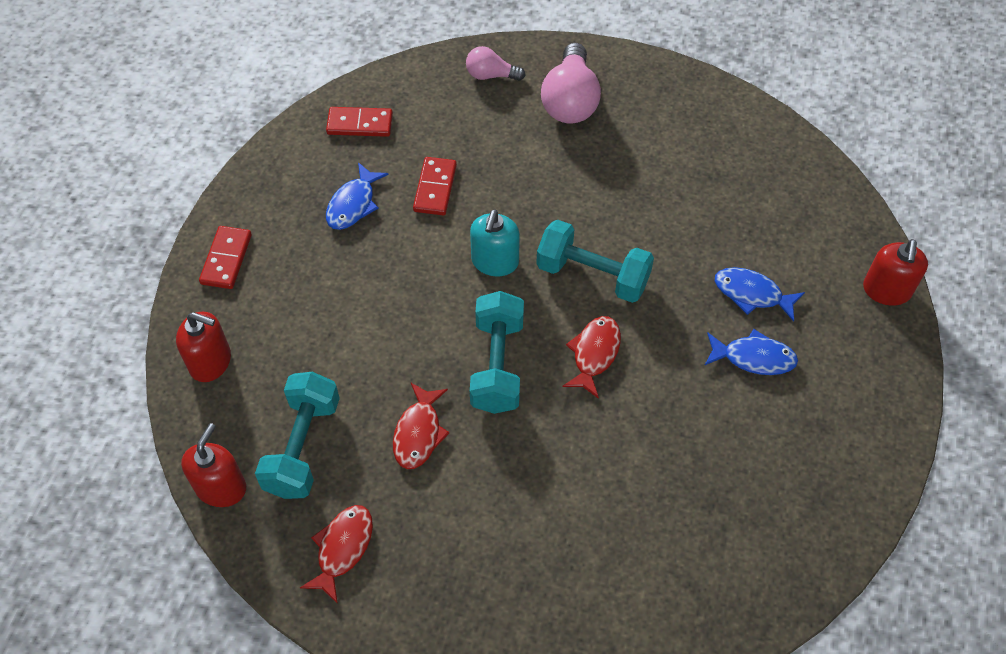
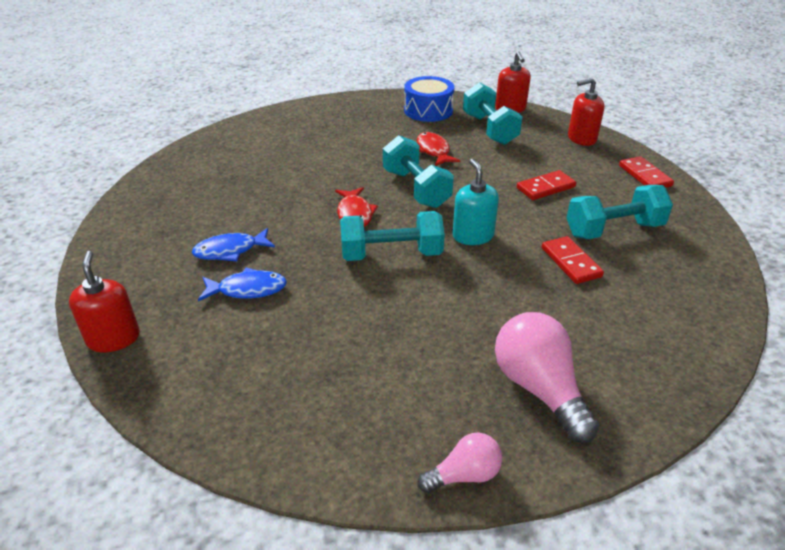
camera: 150 degrees right, 20 degrees down
red fish [300,505,373,604] -> blue drum [404,76,454,122]
red domino [326,107,393,137] -> red domino moved to [517,170,576,200]
blue fish [326,162,388,230] -> turquoise dumbbell [567,185,673,239]
pink light bulb [466,46,525,81] -> pink light bulb moved to [418,432,502,493]

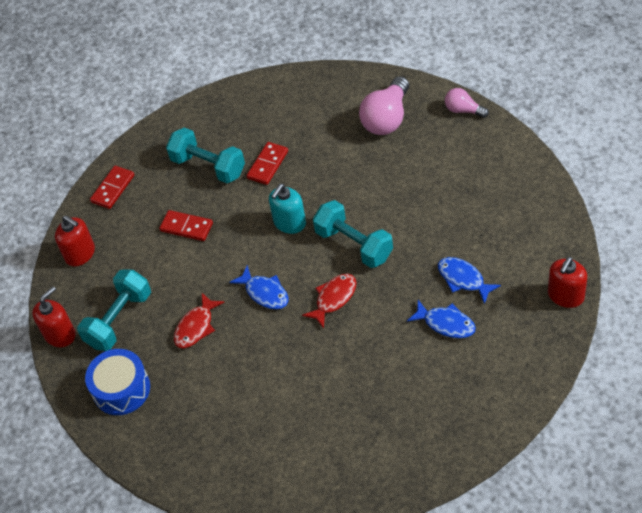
camera: 125 degrees left, 15 degrees up
turquoise dumbbell [383,135,454,208] -> blue fish [229,265,289,309]

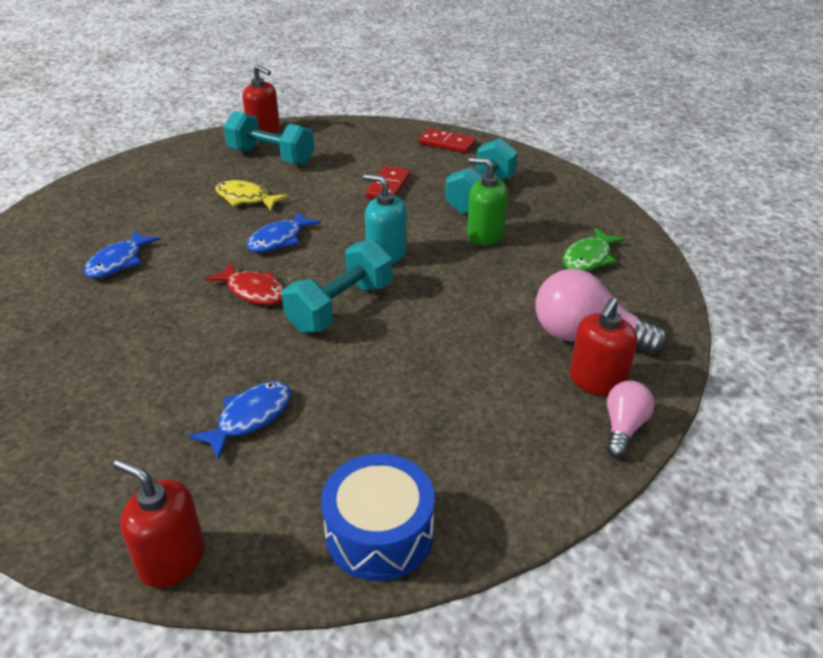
camera: 80 degrees right, 15 degrees down
red soap dispenser [55,215,95,267] -> red soap dispenser moved to [570,298,637,396]
blue drum [85,349,150,415] -> blue drum moved to [321,454,435,581]
red fish [174,293,224,348] -> yellow fish [215,180,289,210]
red domino [247,142,288,185] -> green soap dispenser [467,157,508,246]
blue fish [407,300,476,338] -> blue fish moved to [84,230,161,278]
none -> green fish [563,227,625,271]

